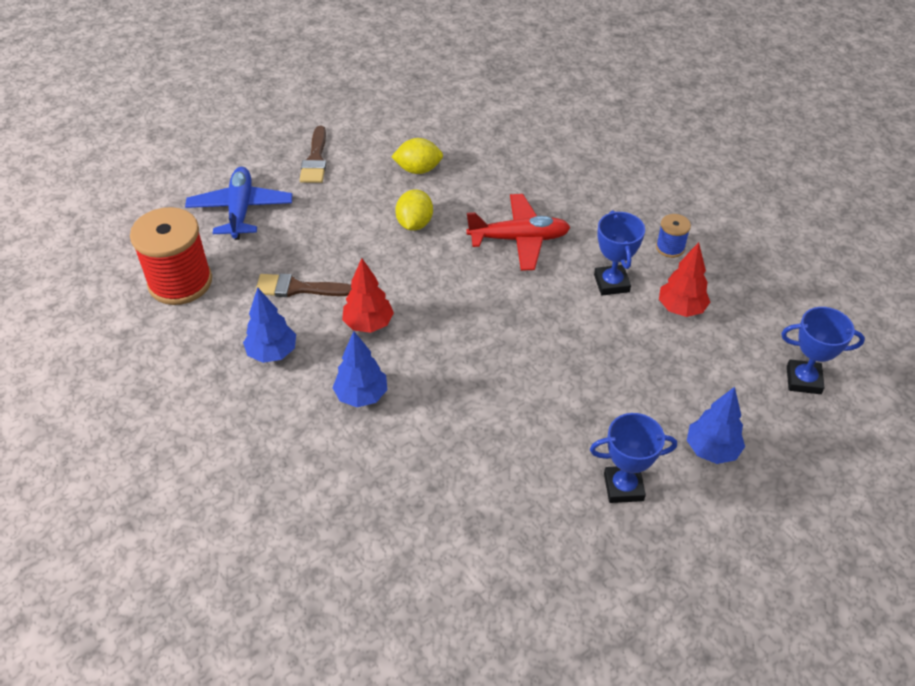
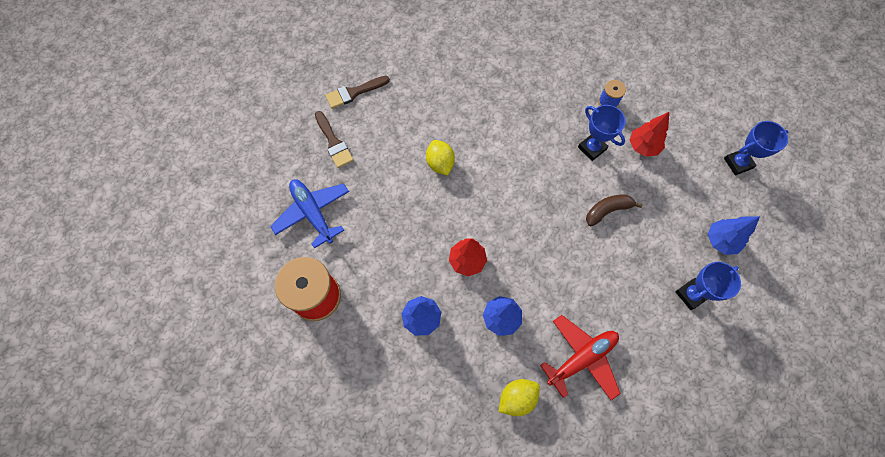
camera: 30 degrees left, 20 degrees up
brown brush [255,273,352,297] -> brown brush moved to [325,76,390,109]
yellow lemon [391,138,443,174] -> yellow lemon moved to [499,379,540,416]
red plane [466,194,570,271] -> red plane moved to [540,315,621,401]
none -> brown banana [586,195,643,226]

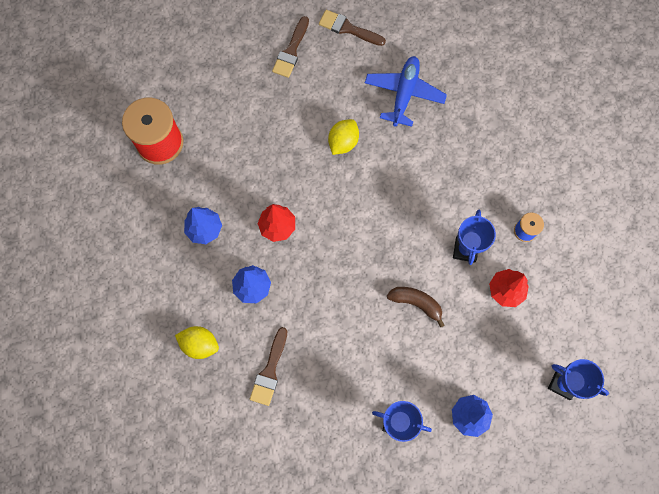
camera: 50 degrees right, 5 degrees up
blue plane [270,179,349,248] -> blue plane moved to [365,56,447,127]
red plane [540,315,621,401] -> brown brush [250,327,287,406]

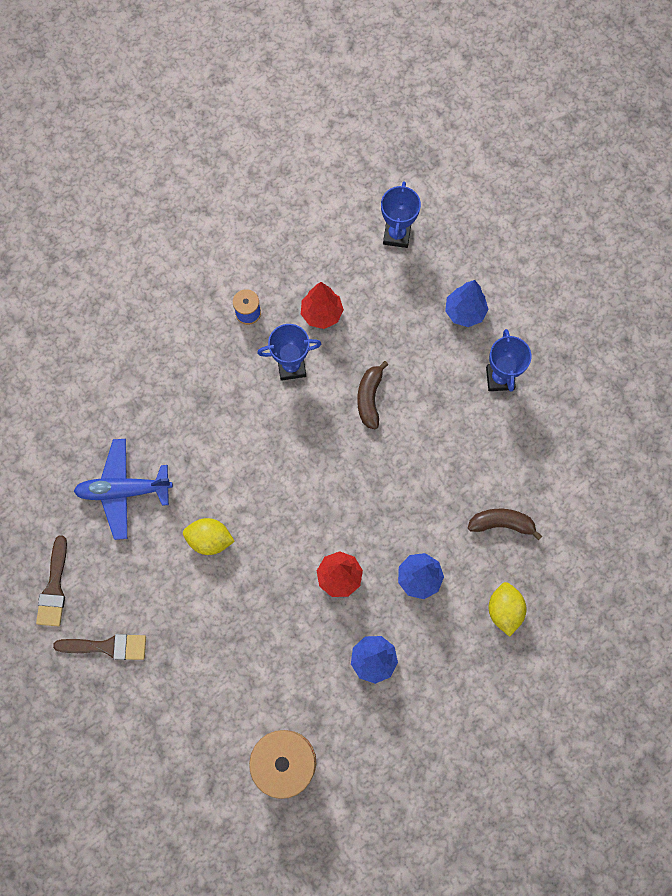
camera: 110 degrees left, 0 degrees up
brown brush [250,327,287,406] -> brown banana [468,509,542,540]

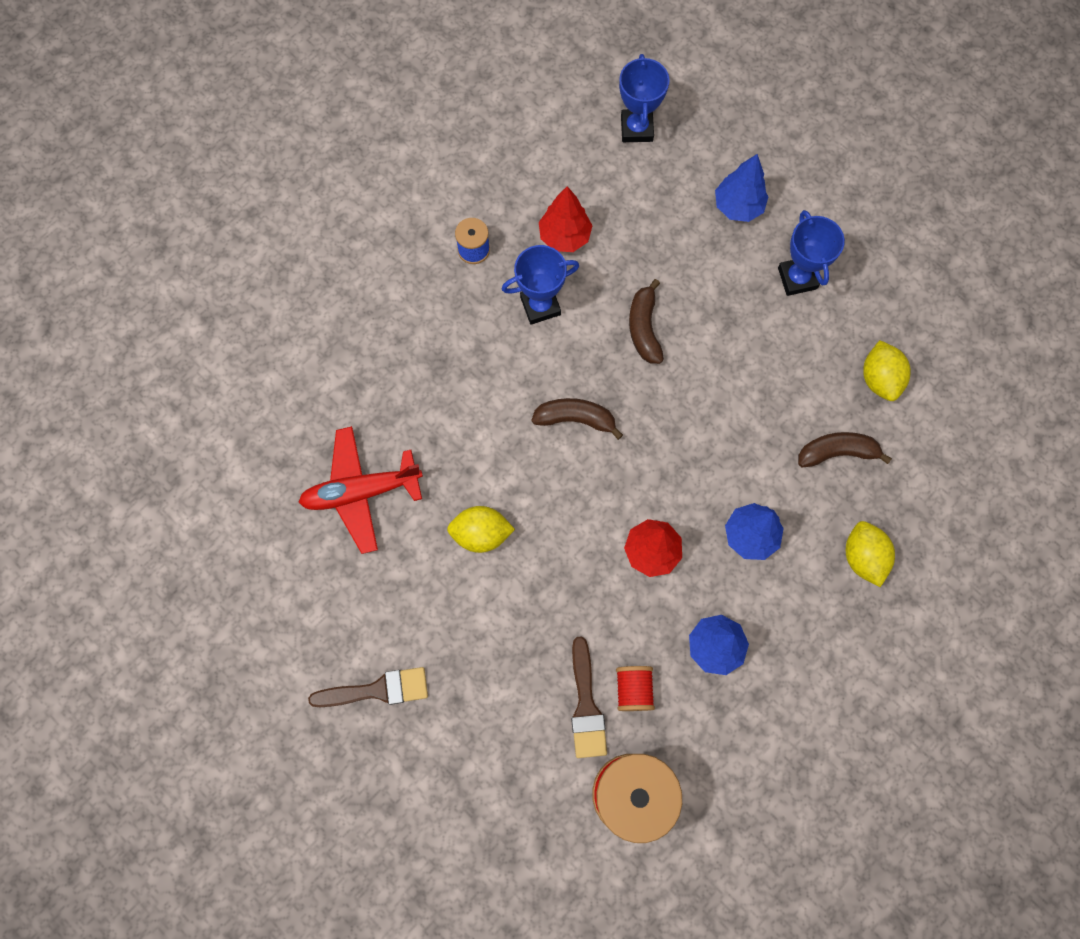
camera: 10 degrees left, 0 degrees up
brown brush [36,535,67,626] -> brown brush moved to [571,636,607,758]
blue plane [74,439,173,540] -> red plane [299,426,423,554]
none -> brown banana [531,398,623,440]
none -> red spool [616,666,655,711]
none -> yellow lemon [863,340,911,401]

